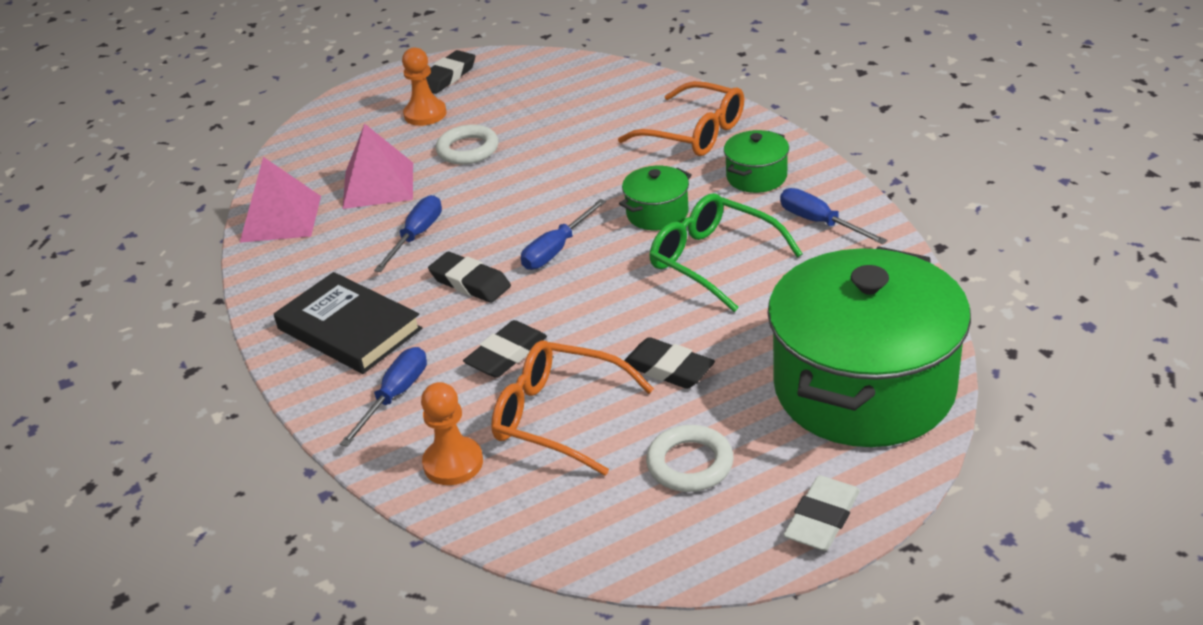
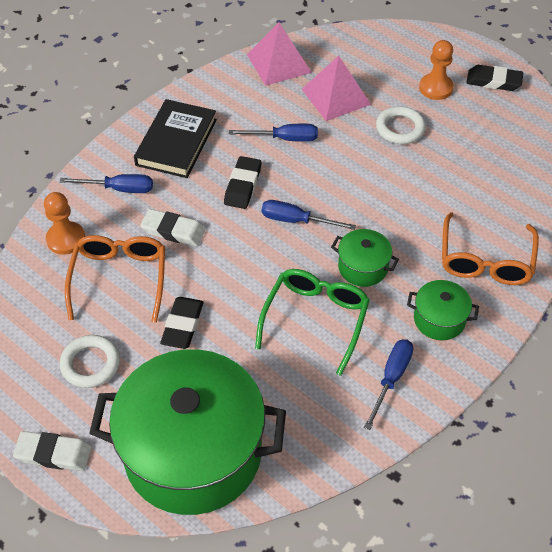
camera: 65 degrees right, 15 degrees up
black eraser [463,320,547,378] -> white eraser [140,209,206,247]

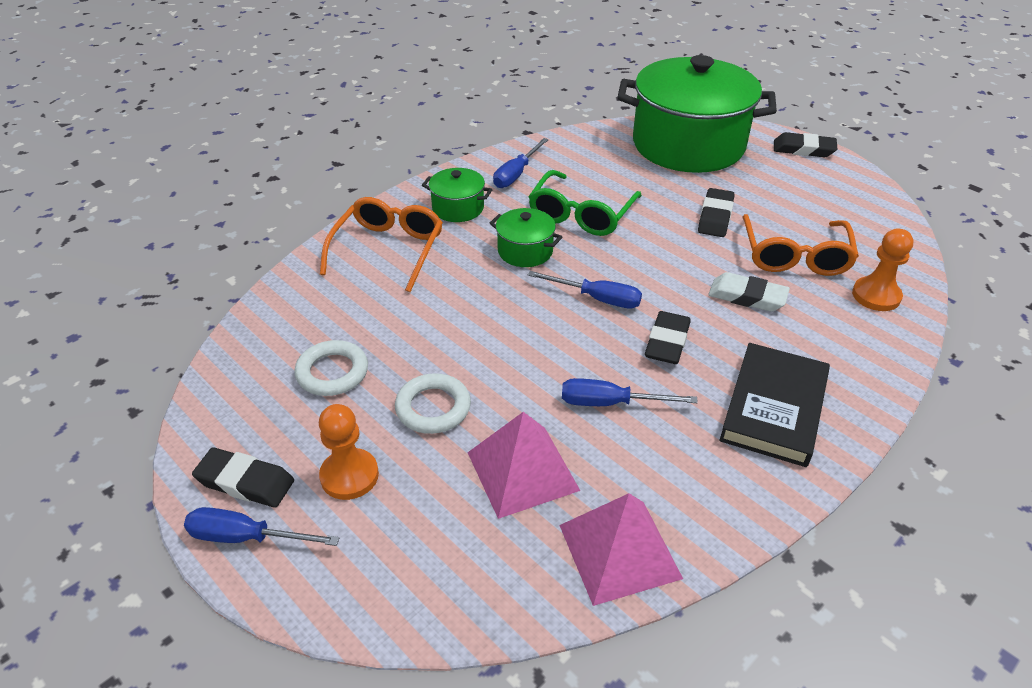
camera: 175 degrees left, 10 degrees down
white eraser [13,431,92,471] -> black eraser [774,132,837,157]
blue screwdriver [60,174,153,193] -> blue screwdriver moved to [184,507,339,546]
white ring [60,335,120,388] -> white ring moved to [294,340,368,396]

